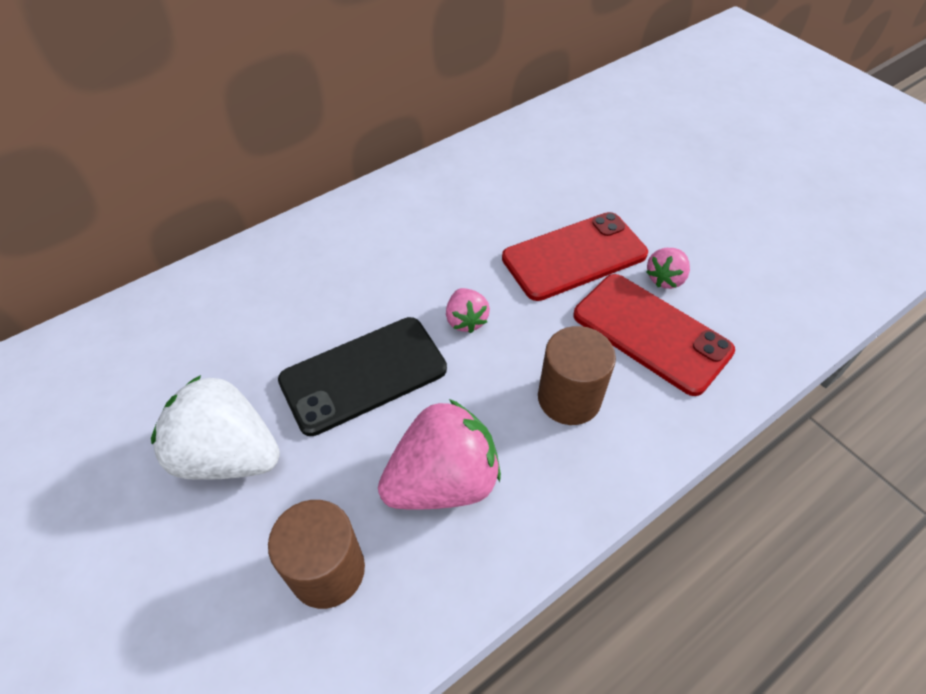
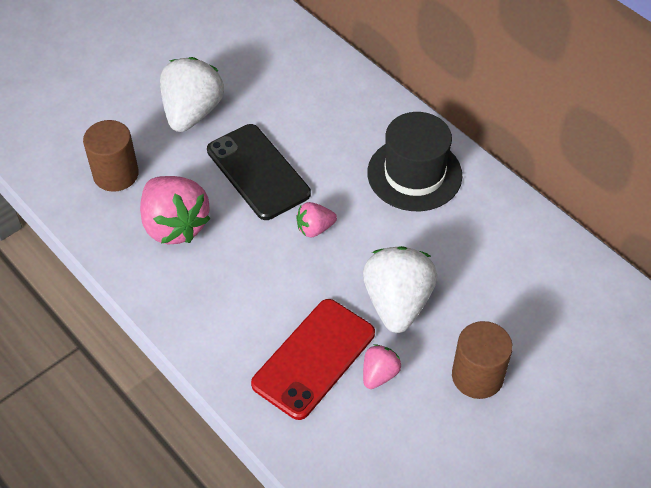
camera: 85 degrees right, 0 degrees up
red phone [502,212,648,301] -> white strawberry [363,246,437,333]
brown cylinder [538,326,616,425] -> brown cylinder moved to [452,321,513,399]
pink strawberry [646,248,690,289] -> pink strawberry turned 90 degrees clockwise [363,344,401,389]
none -> black hat [367,112,462,211]

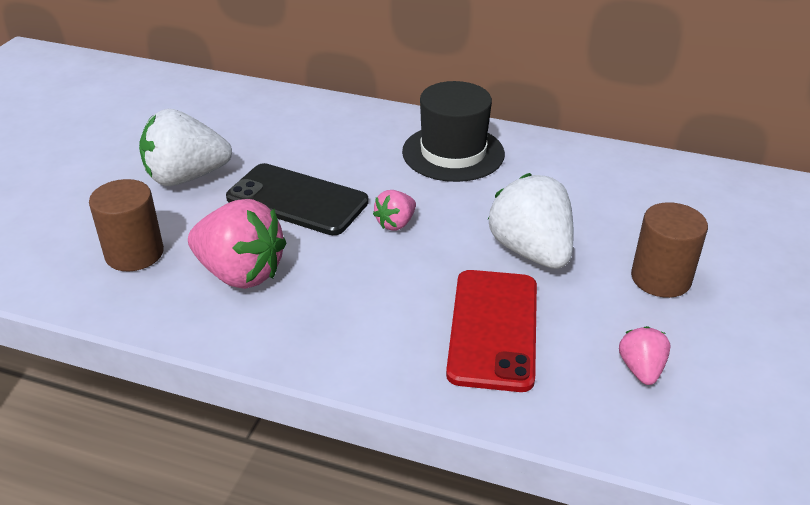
camera: 30 degrees left, 15 degrees down
white strawberry [160,57,224,132] -> white strawberry turned 90 degrees counterclockwise [139,109,232,186]
pink strawberry [363,344,401,389] -> pink strawberry moved to [619,326,671,385]

